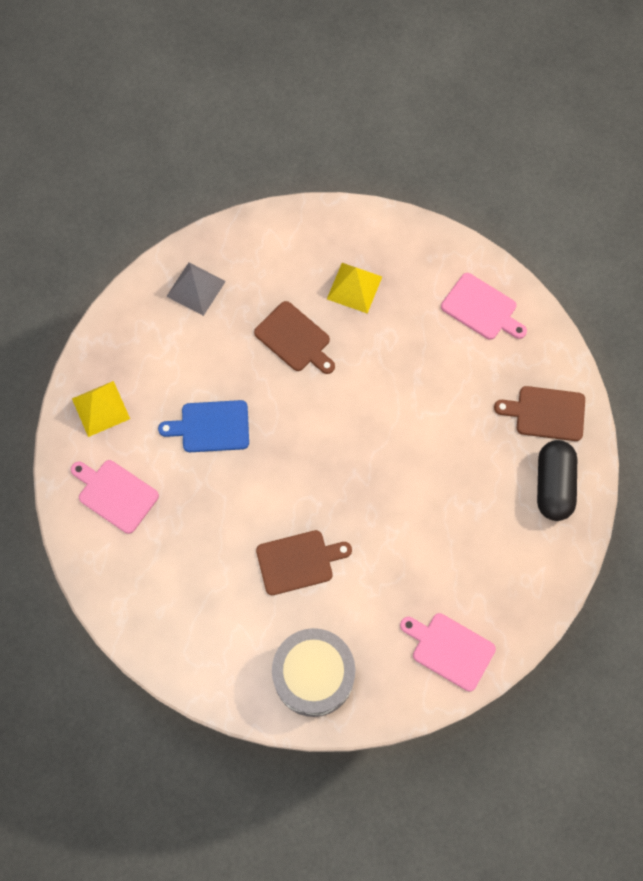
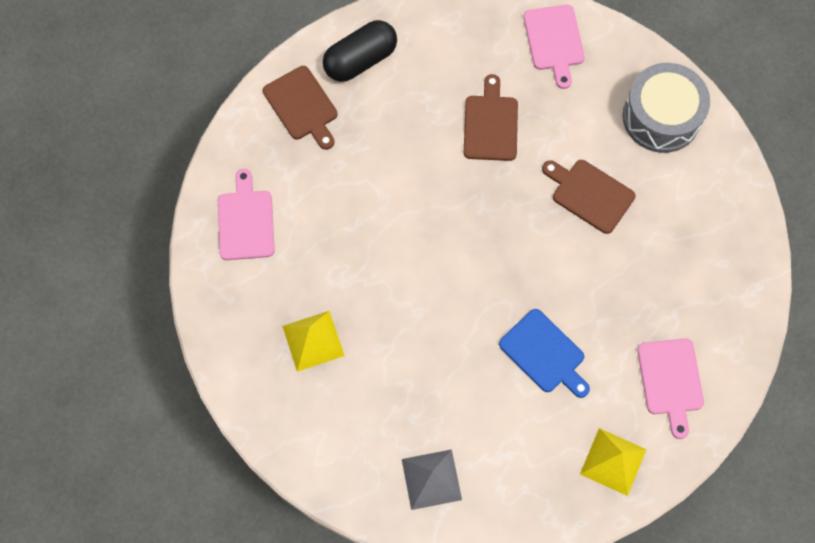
camera: 130 degrees left, 0 degrees up
brown cutting board [254,301,335,374] -> brown cutting board moved to [464,74,518,161]

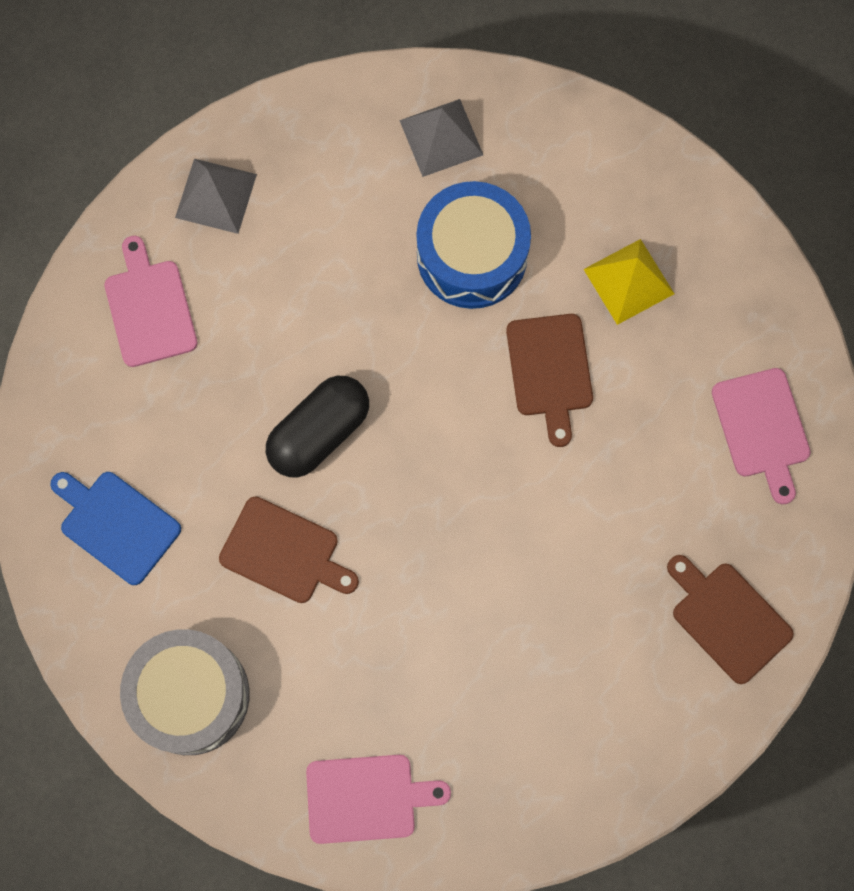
camera: 170 degrees right, 5 degrees up
black capsule [323,20,397,82] -> black capsule moved to [266,376,369,477]
brown cutting board [464,74,518,161] -> brown cutting board moved to [506,314,593,447]
blue cutting board [499,309,590,398] -> blue cutting board moved to [50,472,181,585]
pink cutting board [523,5,585,89] -> pink cutting board turned 105 degrees clockwise [306,755,451,844]
yellow pyramid [580,428,647,496] -> grey pyramid [175,159,257,234]
none -> blue drum [417,181,531,309]

